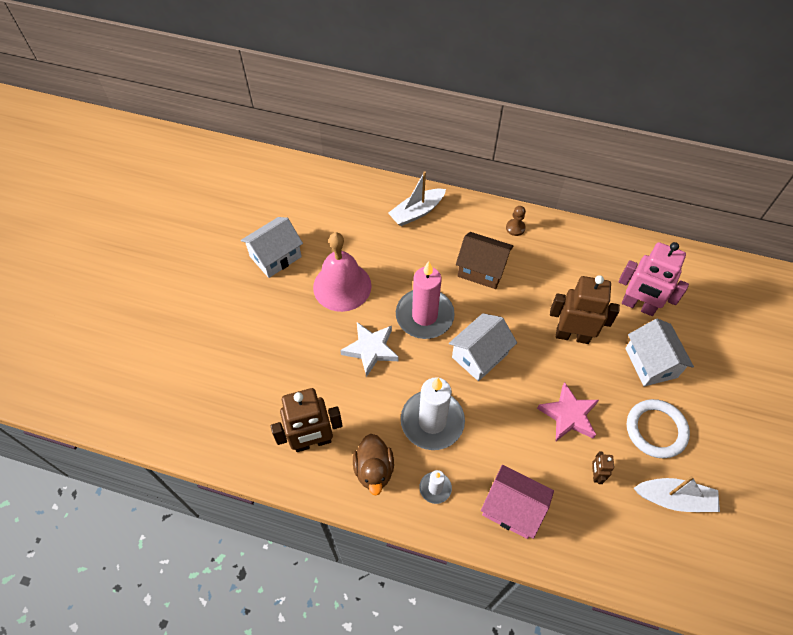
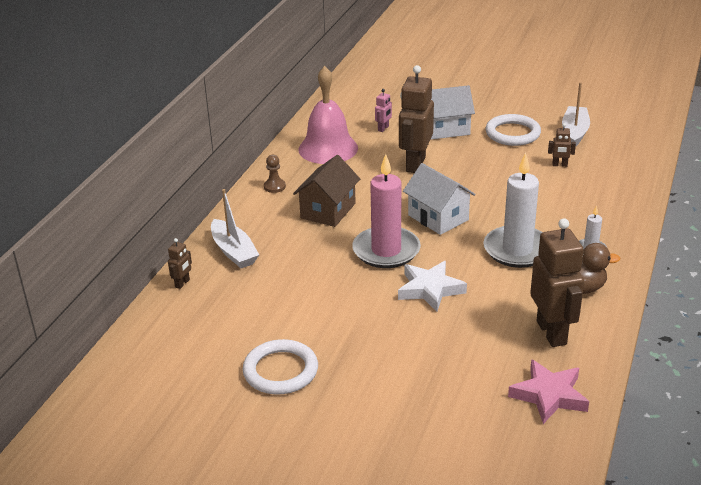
camera: 85 degrees left, 25 degrees down
white house [241,217,303,278] -> white ring [243,339,318,394]
pink bell [313,232,372,312] -> pink bell moved to [298,66,358,164]
pink house [481,465,554,539] -> none
pink star [537,382,599,441] -> pink star moved to [508,359,589,424]
pink robot [619,242,689,316] -> pink robot [375,89,392,132], size x0.43
none -> brown robot [168,238,192,289]

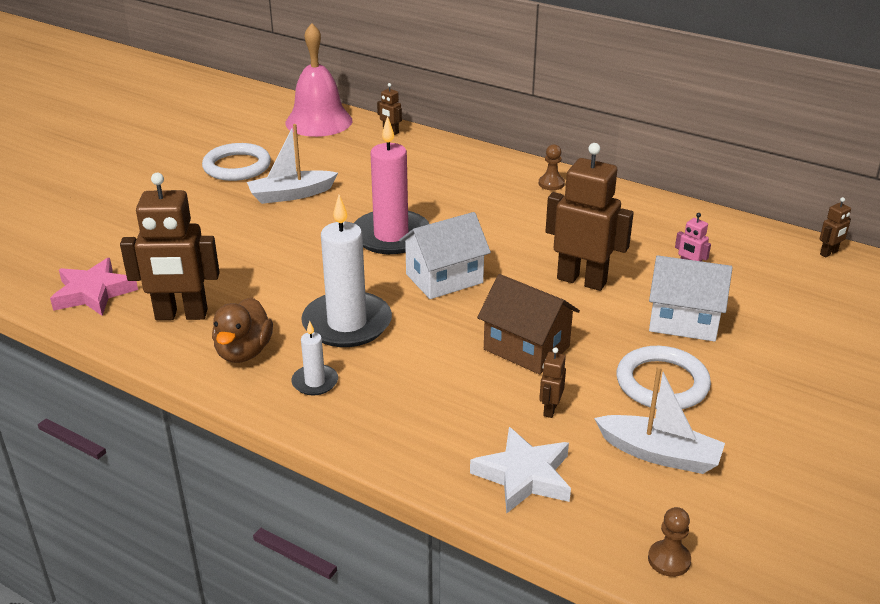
camera: 100 degrees right, 0 degrees up
white boat [211,189,259,268] -> white boat moved to [247,124,338,204]
brown house [293,155,360,227] -> brown house moved to [477,274,580,374]
pink bell [298,66,358,164] -> pink bell moved to [285,23,352,137]
white star [398,261,467,312] -> white star moved to [470,427,571,514]
white house [430,85,475,140] -> white house turned 75 degrees counterclockwise [649,255,733,342]
none -> brown pawn [648,507,691,577]
none -> brown robot [820,197,851,257]

